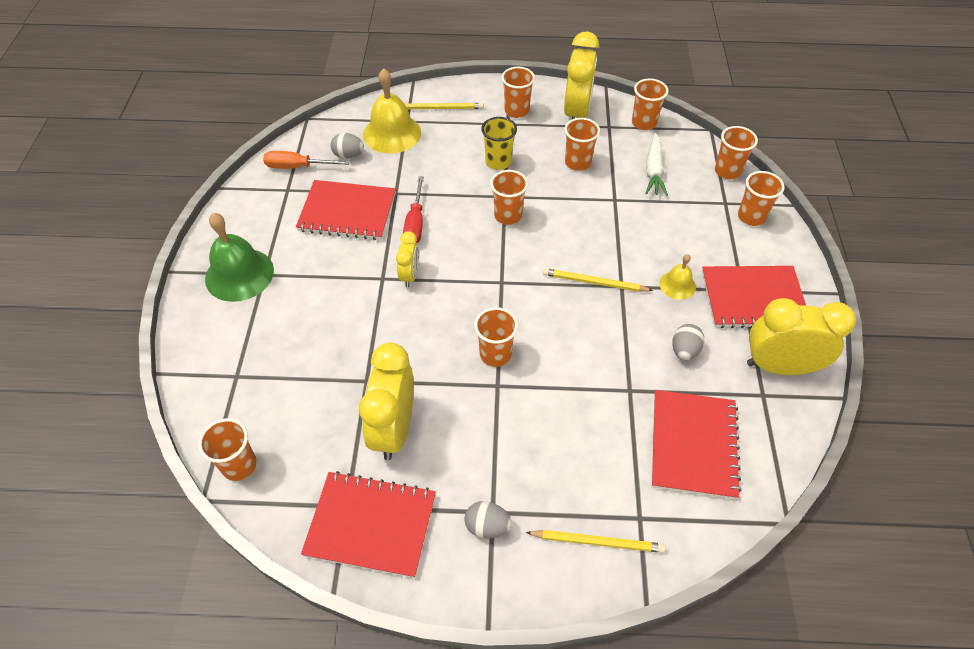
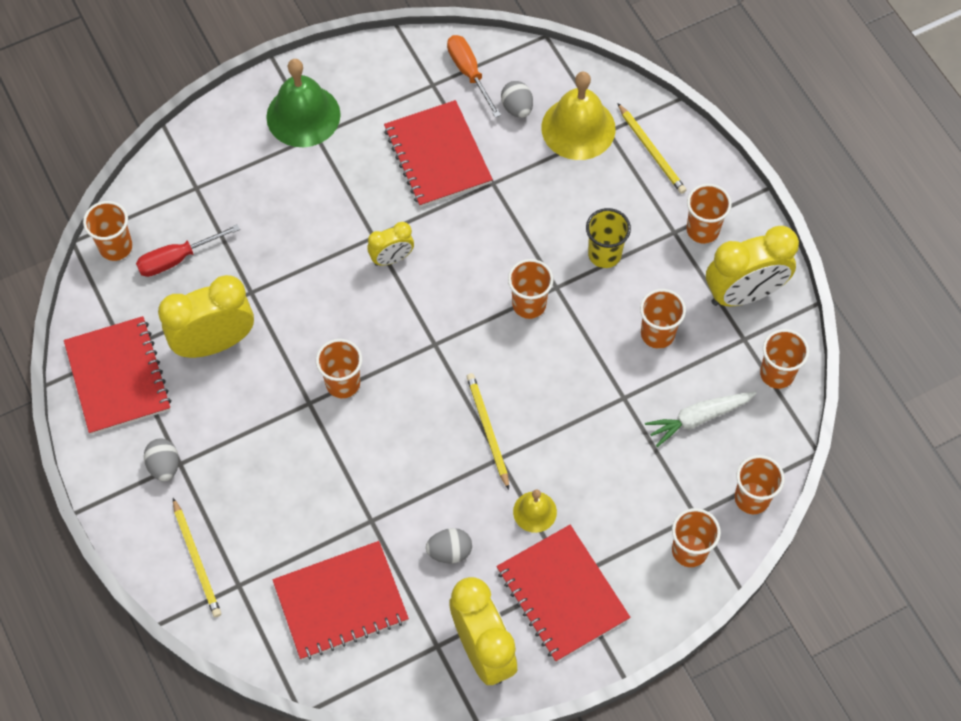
camera: 60 degrees right, 10 degrees up
red screwdriver [403,176,424,243] -> red screwdriver moved to [136,224,240,277]

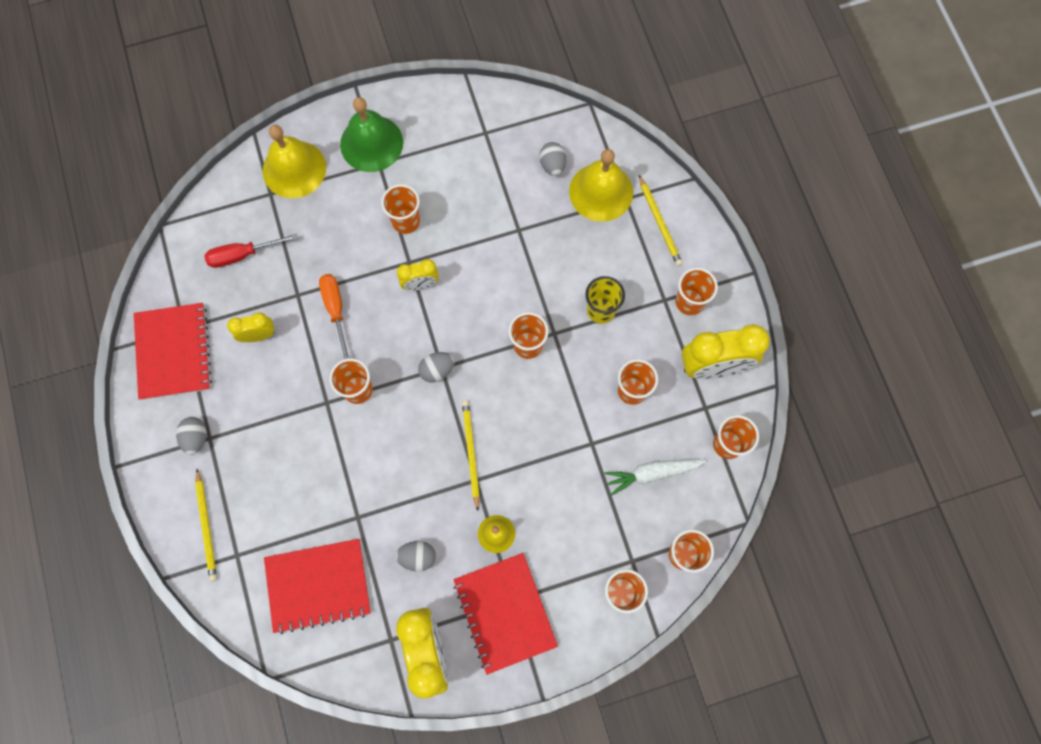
camera: 10 degrees right, 10 degrees up
orange cup [83,201,132,261] -> orange cup moved to [381,184,420,234]
yellow clock [158,275,254,358] -> yellow clock [227,312,275,342], size x0.53
red notebook [384,100,493,207] -> none
orange screwdriver [447,35,501,118] -> orange screwdriver moved to [319,274,350,359]
none -> yellow bell [263,125,326,198]
none -> grey egg [418,352,455,383]

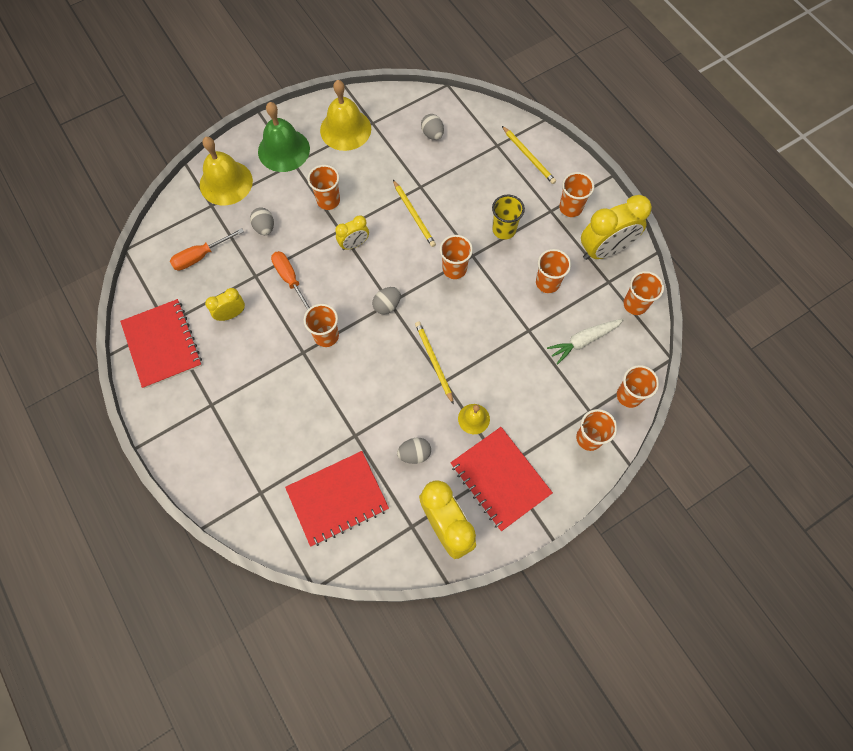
camera: 15 degrees left, 5 degrees down
grey egg [176,417,207,455] -> grey egg moved to [250,208,274,235]
yellow pencil [195,469,217,581] -> yellow pencil moved to [393,180,436,247]
red screwdriver [205,234,298,268] -> orange screwdriver [170,228,244,270]
yellow bell [569,149,633,222] -> yellow bell moved to [320,80,371,151]

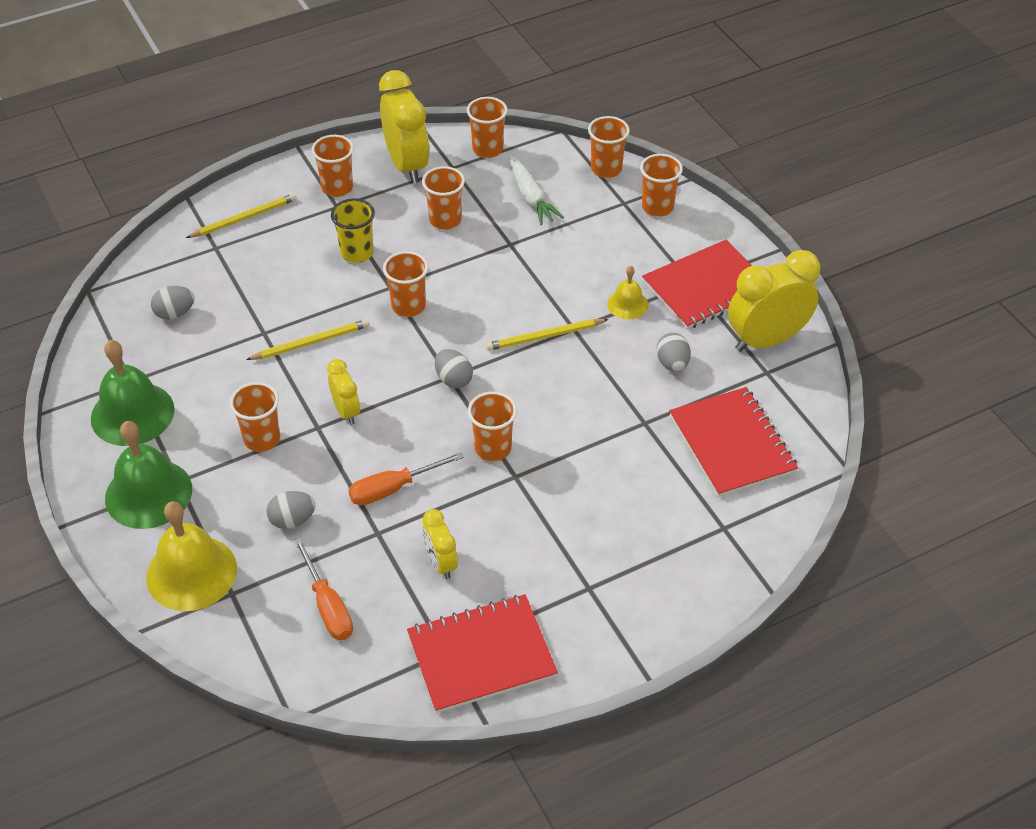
camera: 85 degrees left, 20 degrees down
yellow bell [320,80,371,151] -> green bell [91,340,175,446]

